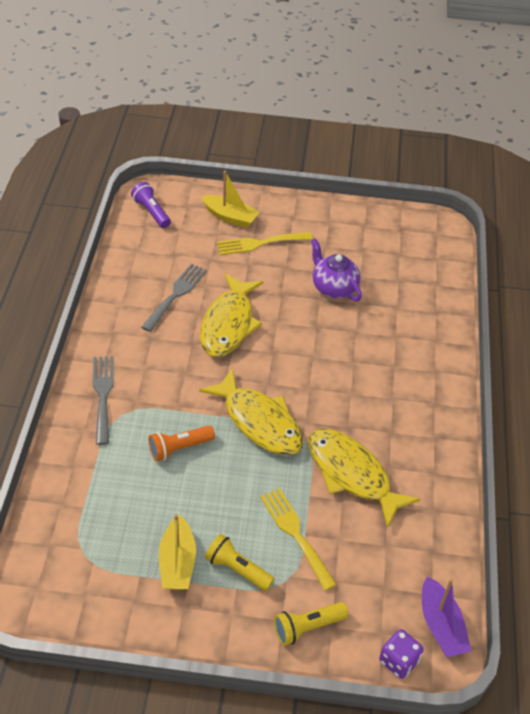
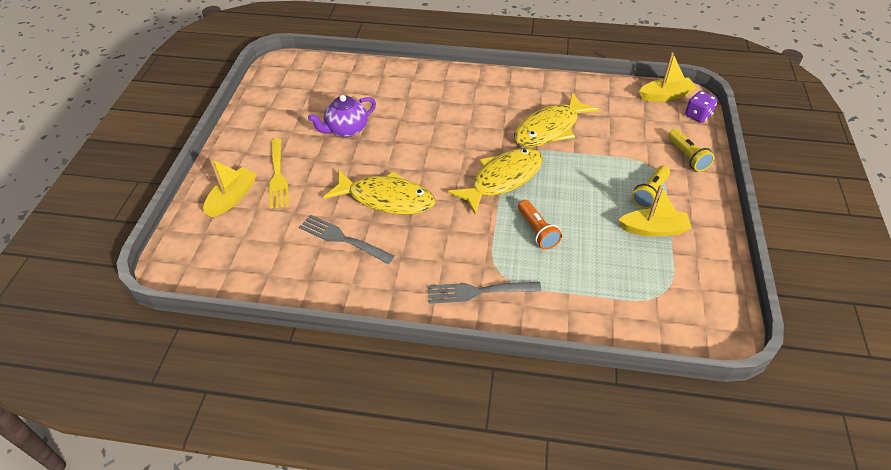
camera: 85 degrees left, 0 degrees up
purple flashlight [131,182,171,228] -> none
yellow fork [260,488,337,591] -> none
purple boat [422,576,471,657] -> yellow boat [639,52,697,102]

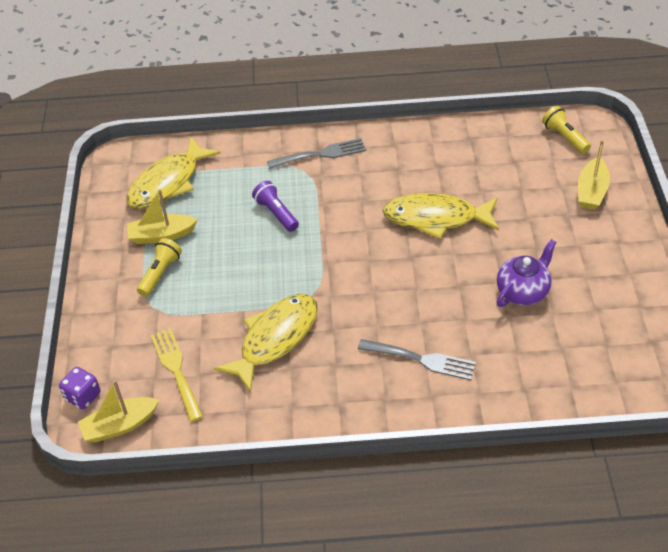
camera: 170 degrees right, 0 degrees up
yellow fork [269,138,289,209] -> yellow fork moved to [150,328,203,422]
grey fork [299,215,395,264] -> grey fork moved to [358,339,476,380]
yellow fish [448,148,543,214] -> yellow fish moved to [126,137,221,209]
orange flashlight [518,200,562,250] -> purple flashlight [252,181,299,232]
yellow flashlight [668,129,714,172] -> yellow flashlight moved to [542,106,591,154]

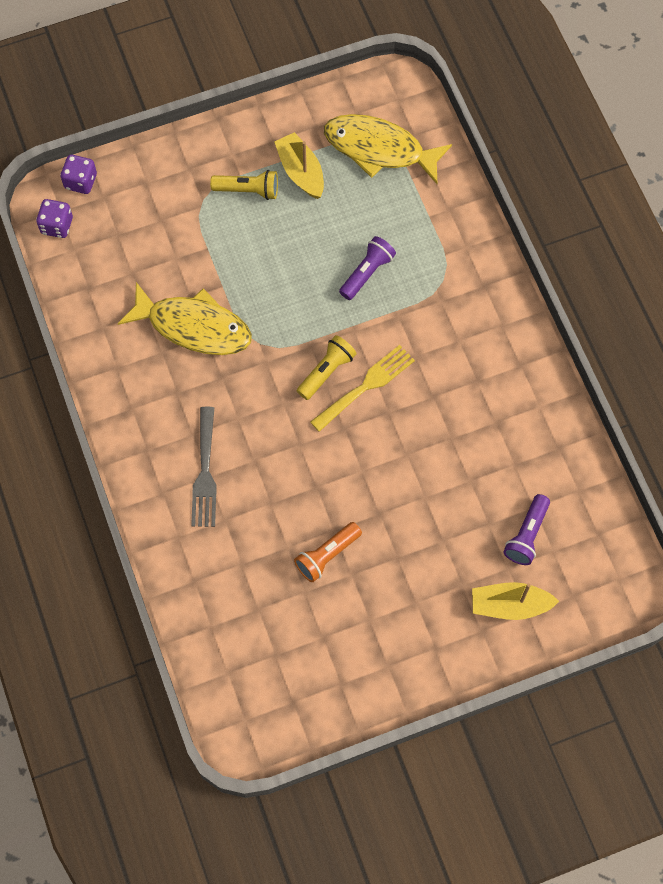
camera: 70 degrees right, 20 degrees up
yellow boat [78,380,159,443] -> purple dice [36,199,73,238]
yellow fork [150,328,203,422] -> yellow fork moved to [310,345,415,432]
grey fork [267,138,366,169] -> none
yellow fish [382,193,499,239] -> none
purple teapot [497,239,557,307] -> orange flashlight [294,522,362,582]
yellow flashlight [542,106,591,154] -> yellow flashlight moved to [297,335,357,400]
none -> purple flashlight [503,494,550,565]

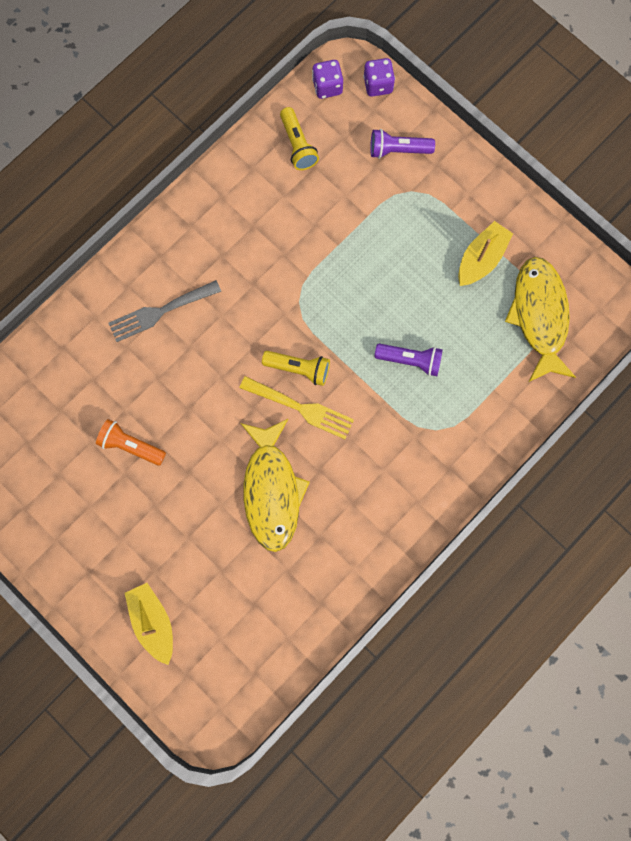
camera: 65 degrees right, 10 degrees up
yellow fish [118,282,252,355] -> yellow fish moved to [240,419,310,552]
yellow flashlight [210,170,278,200] -> yellow flashlight moved to [280,107,319,170]
purple flashlight [503,494,550,565] -> purple flashlight moved to [370,129,435,159]

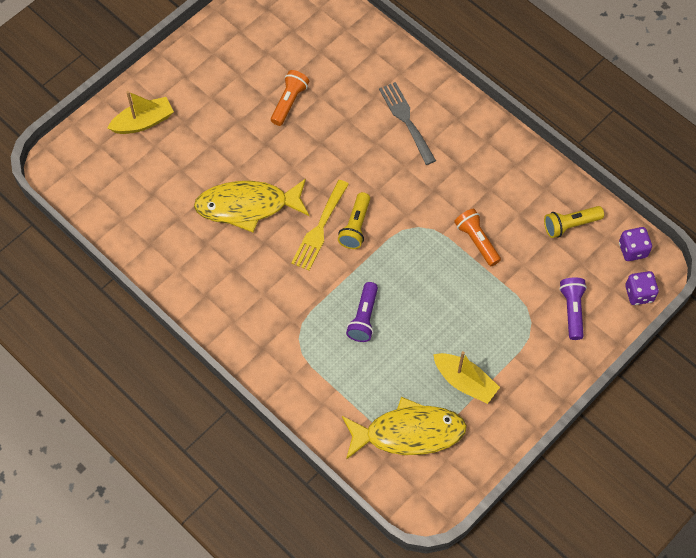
camera: 90 degrees right, 15 degrees down
none -> orange flashlight [454,209,501,266]

